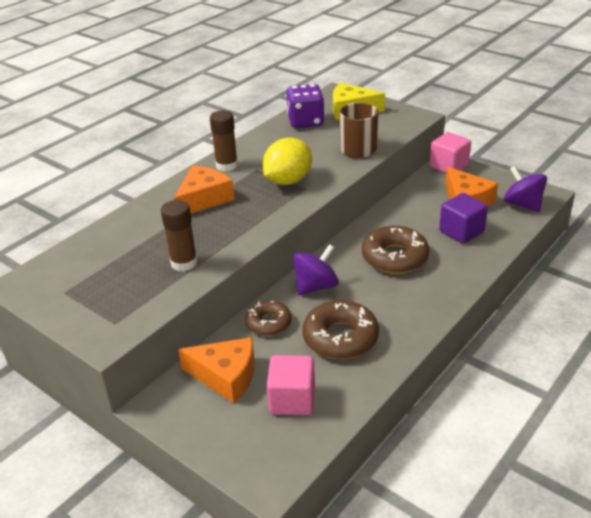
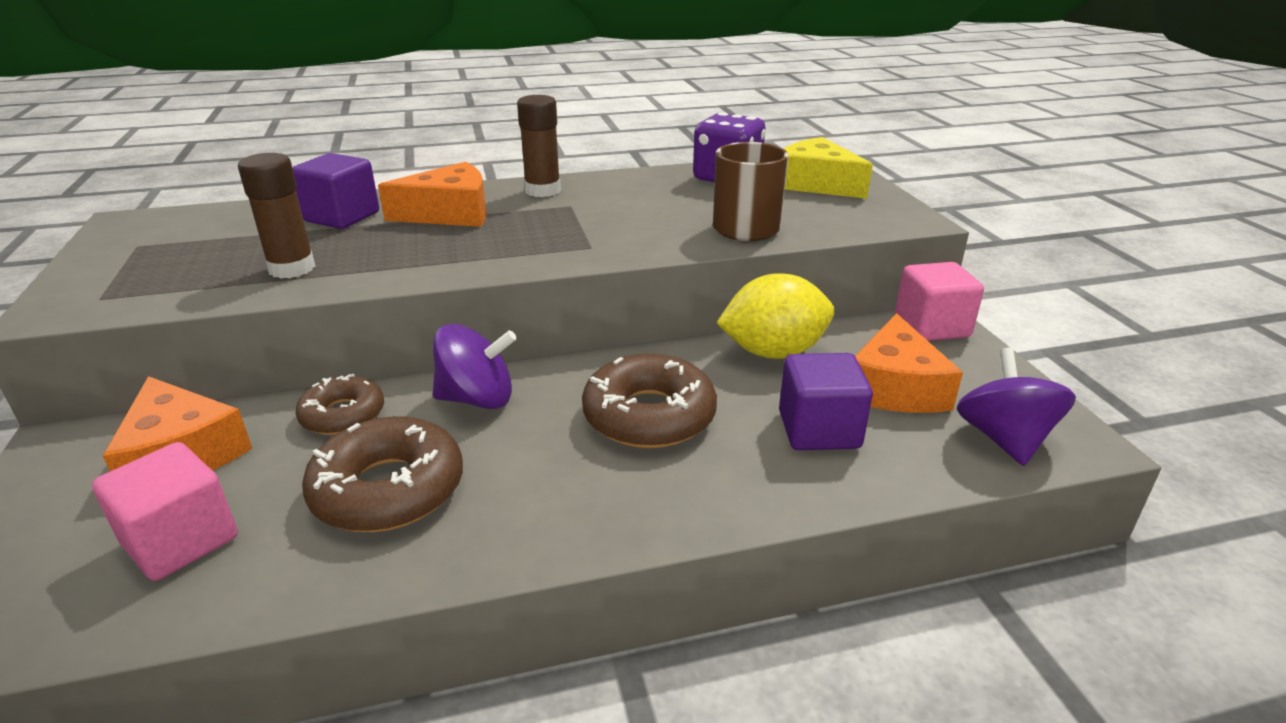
camera: 35 degrees right, 5 degrees down
yellow lemon [263,138,312,185] -> yellow lemon moved to [717,273,834,359]
none -> purple cube [292,153,379,229]

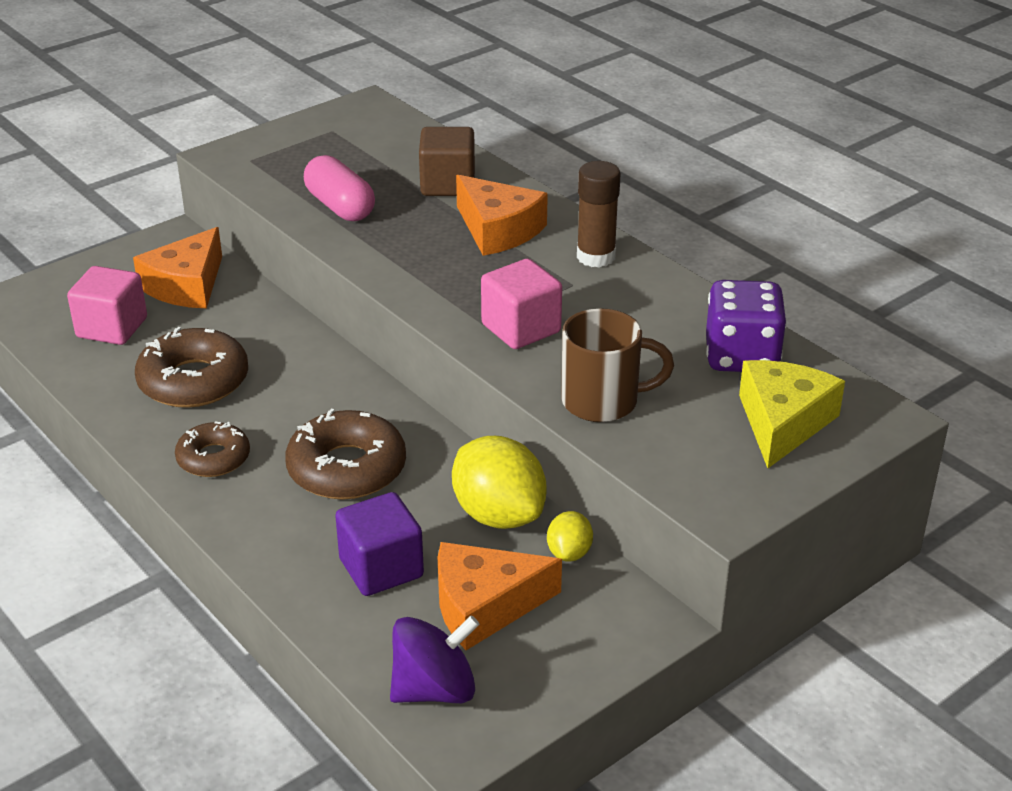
camera: 65 degrees right, 5 degrees up
brown glue stick [238,153,316,279] -> pink capsule [304,155,375,221]
purple cube [292,153,379,229] -> brown cube [419,127,475,196]
brown donut [296,374,384,435] -> brown donut moved to [175,421,250,477]
purple spinning top [433,324,517,409] -> none
pink cube [895,262,984,341] -> pink cube moved to [481,259,562,349]
none -> yellow lemon [547,511,593,562]

